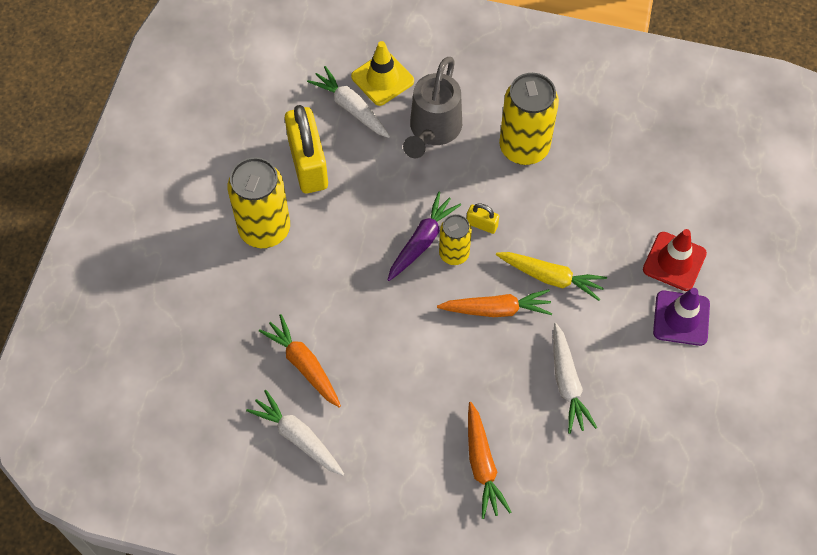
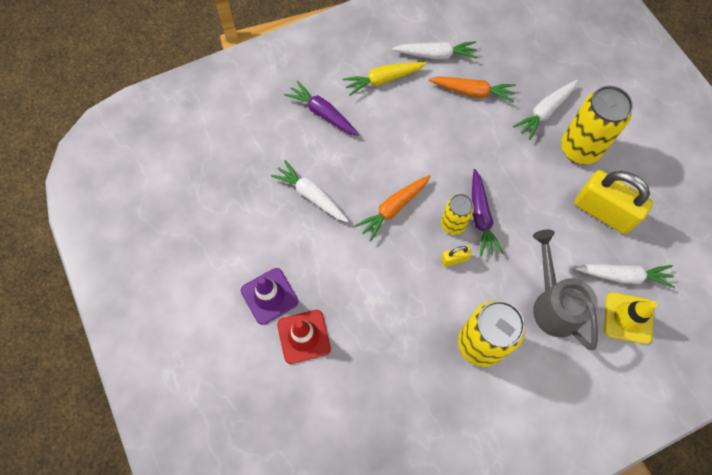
camera: 140 degrees right, 5 degrees up
orange carrot [468,402,511,519] -> purple carrot [284,80,359,136]
yellow carrot [496,252,607,301] -> yellow carrot moved to [343,62,427,96]
none -> white carrot [513,80,578,140]

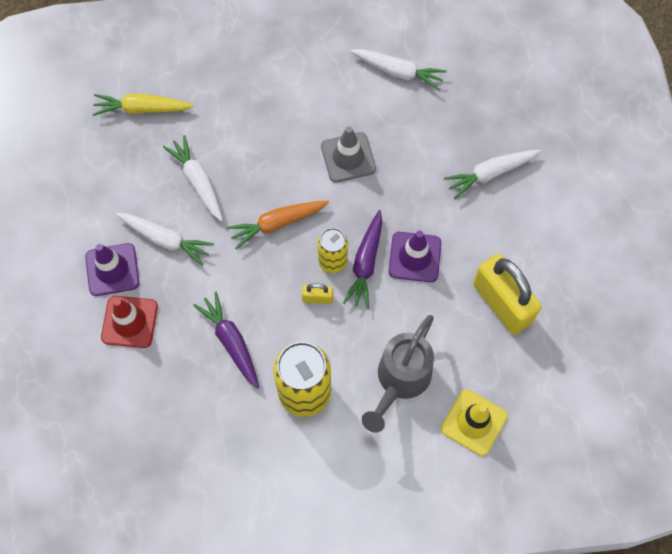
camera: 20 degrees right, 0 degrees up
purple carrot [284,80,359,136] -> purple carrot moved to [193,292,259,389]
yellow carrot [343,62,427,96] -> yellow carrot moved to [92,94,194,116]
orange carrot [429,76,516,102] -> none
grey watering can [533,230,598,350] -> grey watering can turned 150 degrees counterclockwise [362,315,434,433]
yellow can [561,86,633,165] -> none
white carrot [575,264,675,288] -> white carrot moved to [116,213,214,266]
none -> grey traffic cone [321,127,376,183]
none -> purple traffic cone [389,231,441,282]

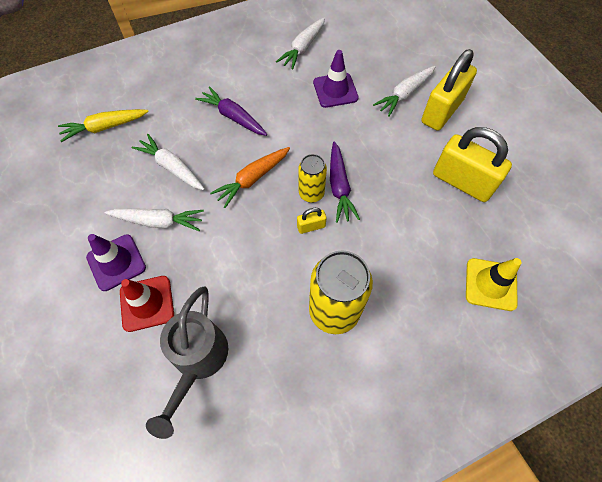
camera: 20 degrees left, 5 degrees down
purple carrot [193,292,259,389] -> purple carrot moved to [195,86,267,136]
grey traffic cone [321,127,376,183] -> none
white carrot [350,49,447,91] -> white carrot turned 120 degrees clockwise [276,17,325,69]
grey watering can [362,315,434,433] -> grey watering can moved to [146,287,228,439]
purple traffic cone [389,231,441,282] -> purple traffic cone moved to [313,50,359,108]
none -> yellow padlock [421,49,477,131]

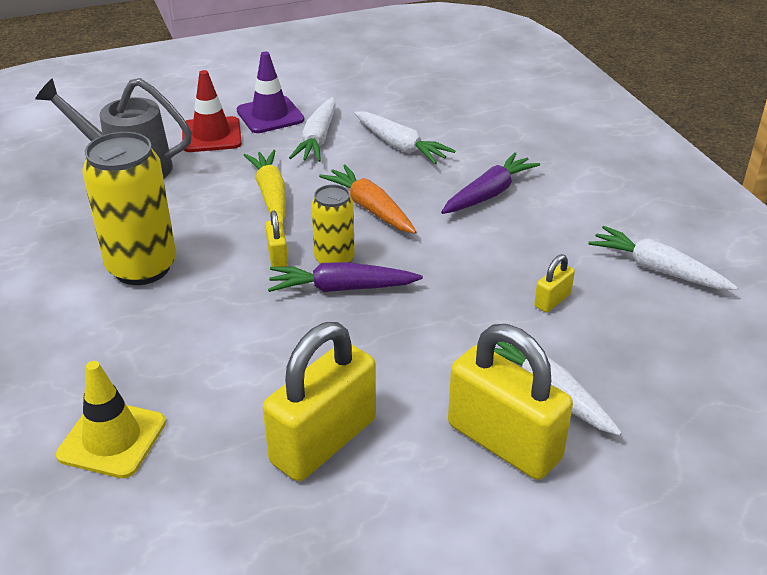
camera: 95 degrees right, 25 degrees down
yellow carrot [58,109,149,142] -> yellow carrot moved to [244,150,286,224]
white carrot [132,134,205,190] -> white carrot turned 90 degrees clockwise [354,112,456,164]
purple traffic cone [313,50,359,108] -> yellow padlock [534,254,575,313]

